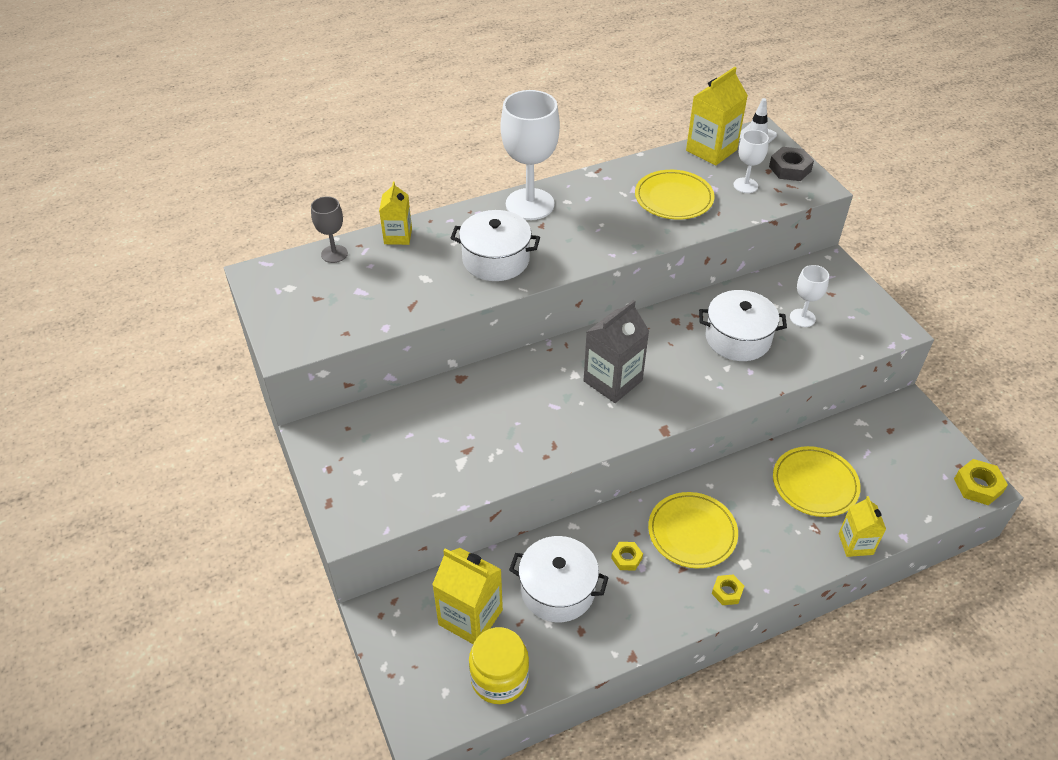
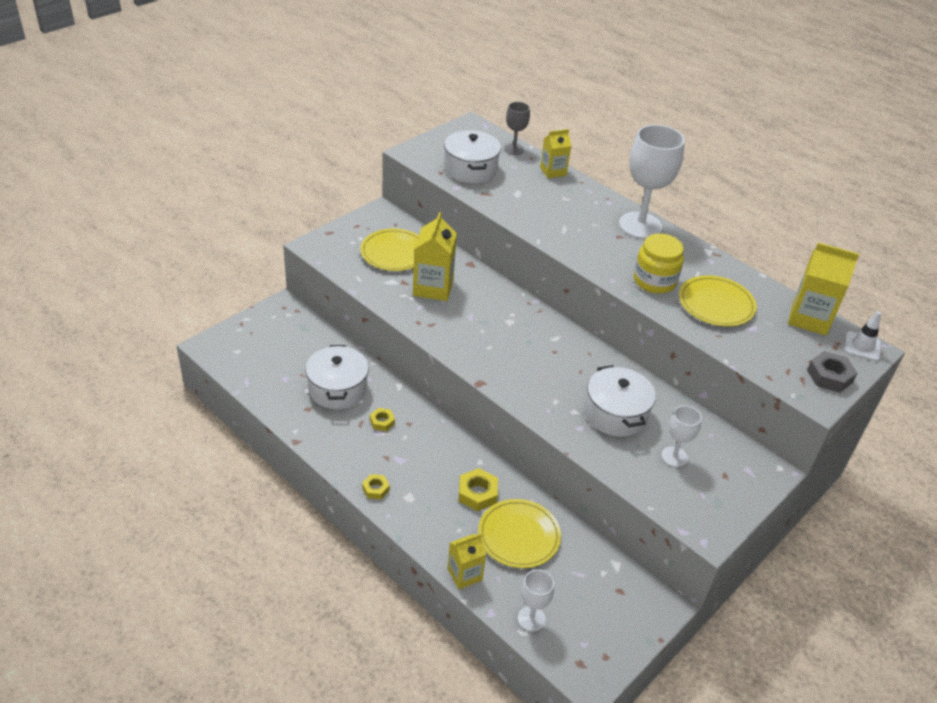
camera: 65 degrees right, 5 degrees down
yellow carton [432,548,503,644] -> yellow carton moved to [413,212,457,301]
white pot [451,210,540,281] -> white pot moved to [444,130,501,183]
yellow jar [469,627,529,704] -> yellow jar moved to [634,234,684,294]
grey carton [584,300,649,403] -> none
yellow plate [648,492,738,568] -> yellow plate moved to [360,229,419,271]
white goblet [733,130,769,193] -> white goblet moved to [518,569,554,632]
yellow nut [954,459,1008,505] -> yellow nut moved to [459,468,498,511]

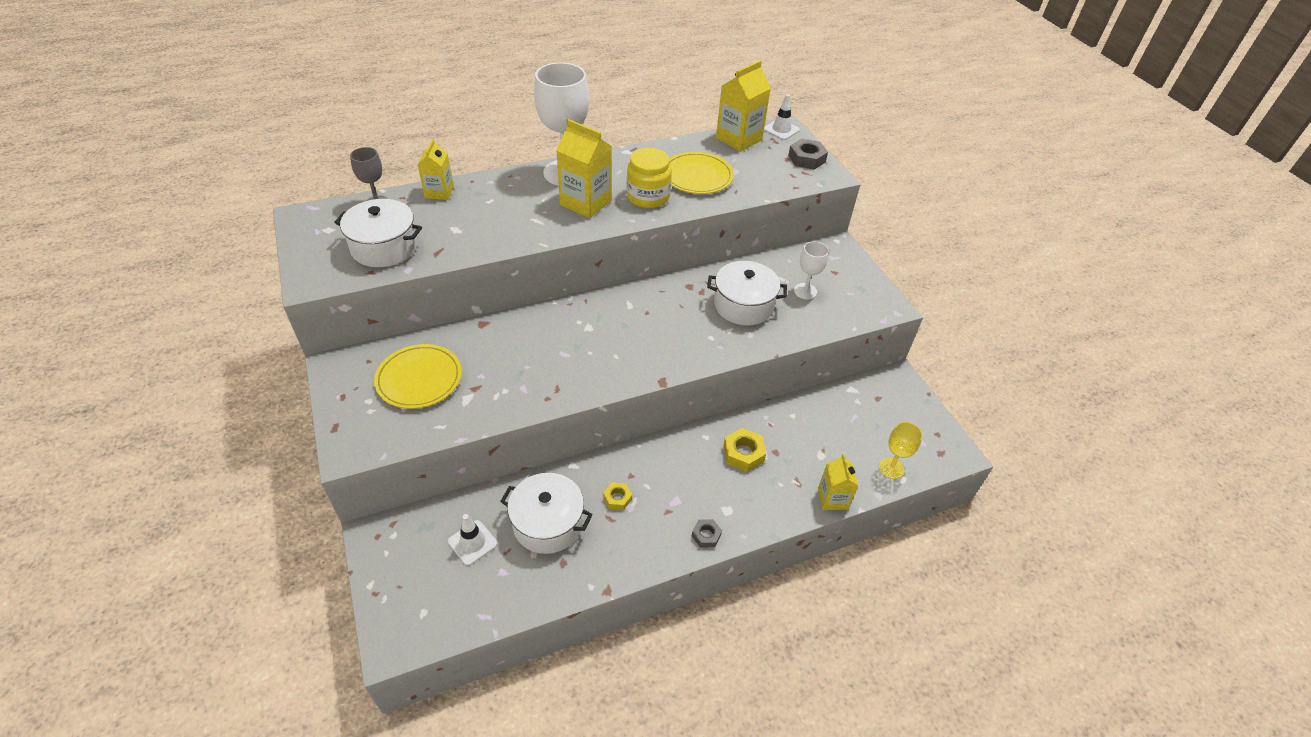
camera: 65 degrees left, 5 degrees up
yellow nut [362,474,390,499] -> grey nut [692,519,722,548]
yellow carton [413,212,457,301] -> yellow carton moved to [556,119,612,218]
yellow plate [478,499,561,568] -> none
white goblet [518,569,554,632] -> yellow goblet [879,422,922,479]
none -> white traffic cone [448,514,497,566]

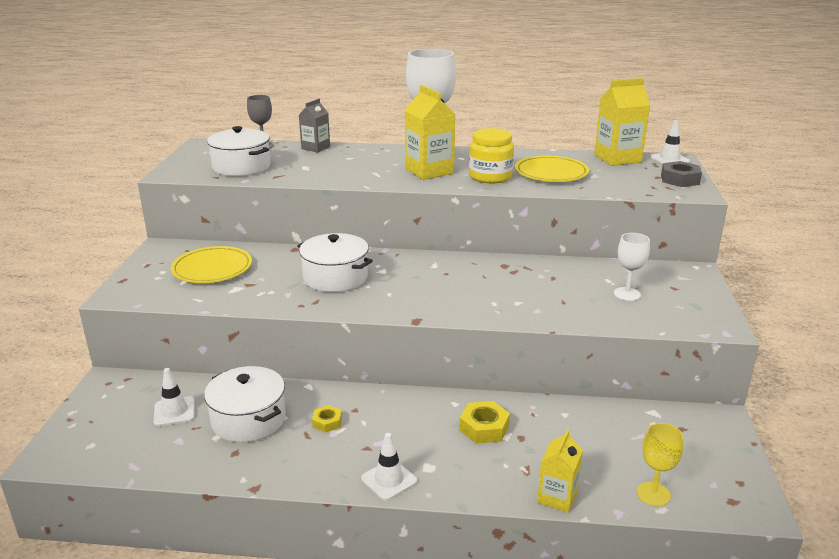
camera: 30 degrees right, 20 degrees down
yellow carton [417,139,454,200] -> grey carton [299,99,330,152]
grey nut [692,519,722,548] -> white traffic cone [361,433,417,501]
white pot [707,261,787,325] -> white pot moved to [297,233,373,292]

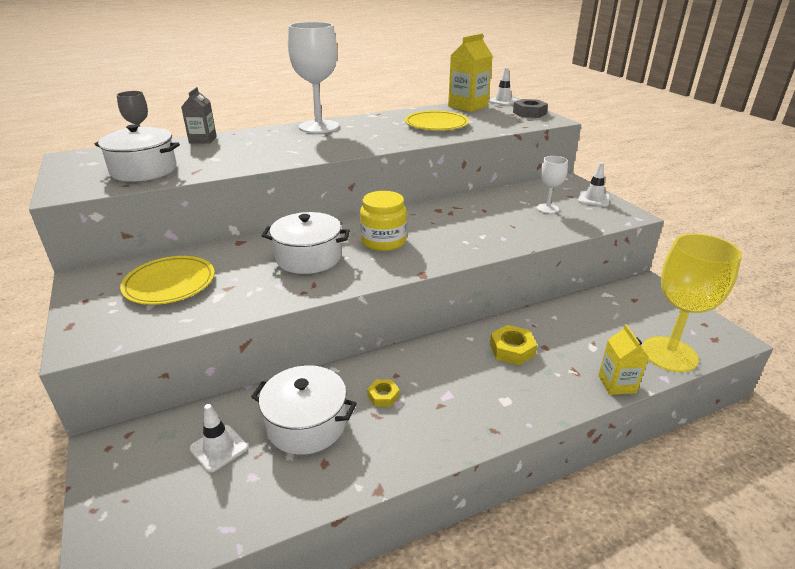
camera: 30 degrees left, 5 degrees up
white traffic cone [361,433,417,501] -> white traffic cone moved to [578,162,610,207]
yellow carton [404,85,456,180] -> none
yellow jar [469,128,514,183] -> yellow jar moved to [360,191,407,251]
yellow goblet [637,423,683,506] -> yellow goblet [642,234,742,372], size x1.96

